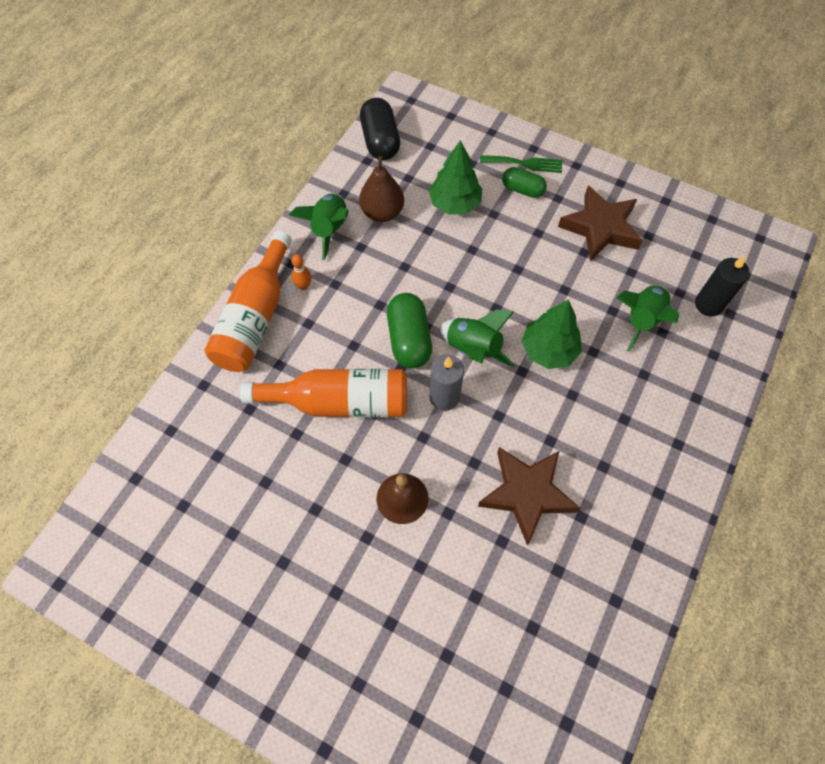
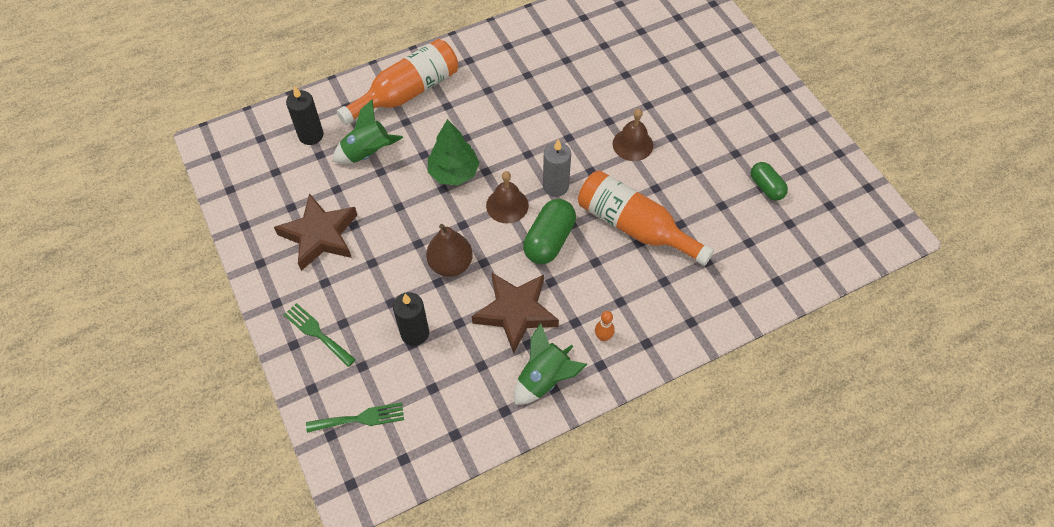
camera: 145 degrees left, 5 degrees down
orange bottle [204,231,292,372] -> orange bottle moved to [337,39,458,125]
brown pear [359,156,404,222] -> brown pear moved to [426,224,473,277]
black capsule [360,98,400,160] -> none
green tree [429,140,482,215] -> black candle [393,292,429,346]
green rocket [439,310,515,367] -> brown bell [486,171,529,223]
brown star [478,447,580,545] -> brown star moved to [472,273,559,353]
green capsule [502,167,547,198] -> green capsule moved to [750,162,788,201]
none -> green fork [306,402,404,433]

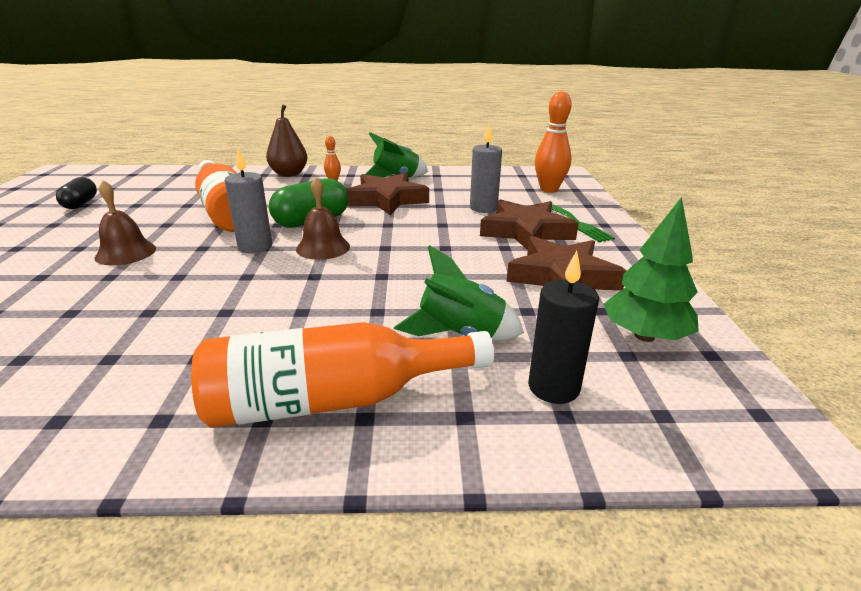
camera: 155 degrees left, 30 degrees down
green fork [306,402,404,433] -> orange bowling pin [535,91,572,193]
black candle [393,292,429,346] -> grey candle [470,125,502,213]
brown pear [426,224,473,277] -> brown pear moved to [266,105,308,177]
green tree [428,119,480,185] -> green tree moved to [603,197,699,342]
green capsule [750,162,788,201] -> black capsule [56,177,97,209]
none -> brown star [480,199,579,250]

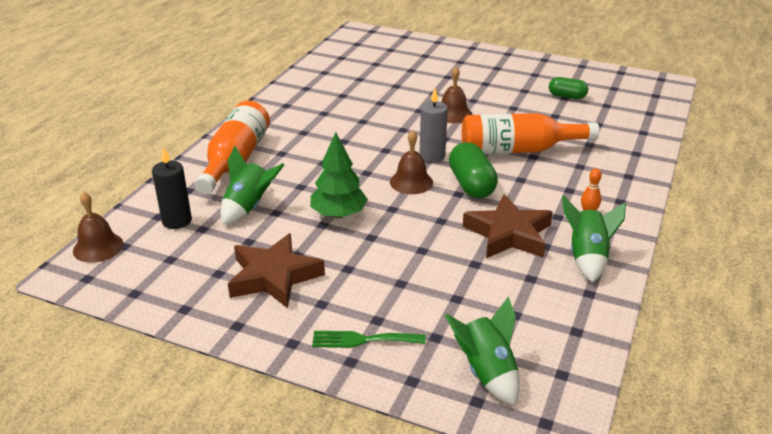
camera: 115 degrees right, 5 degrees up
black capsule [56,177,97,209] -> green capsule [549,77,588,99]
brown pear [266,105,308,177] -> none
grey candle [470,125,502,213] -> none
brown star [480,199,579,250] -> none
orange bowling pin [535,91,572,193] -> green rocket [444,297,520,405]
green tree [603,197,699,342] -> green tree moved to [310,132,368,218]
none -> brown bell [73,192,124,263]

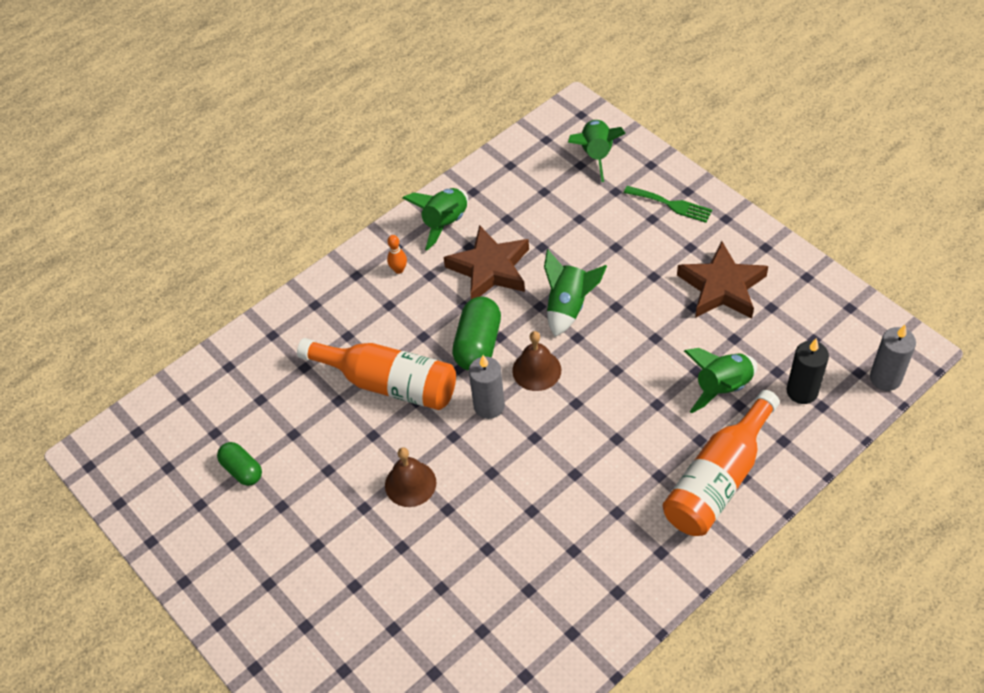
camera: 150 degrees left, 20 degrees up
brown bell [73,192,124,263] -> grey candle [870,325,916,391]
green tree [310,132,368,218] -> none
none -> green rocket [544,249,607,337]

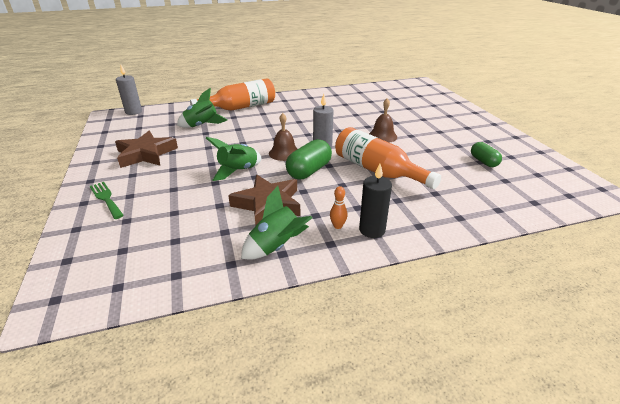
camera: 160 degrees left, 20 degrees down
green rocket [568,120,626,182] -> none
black candle [787,338,829,404] -> black candle moved to [359,164,392,238]

